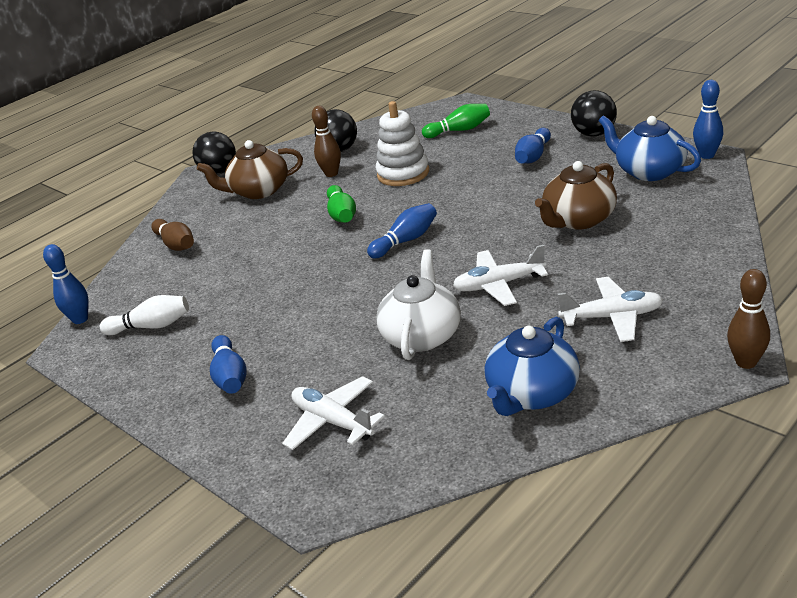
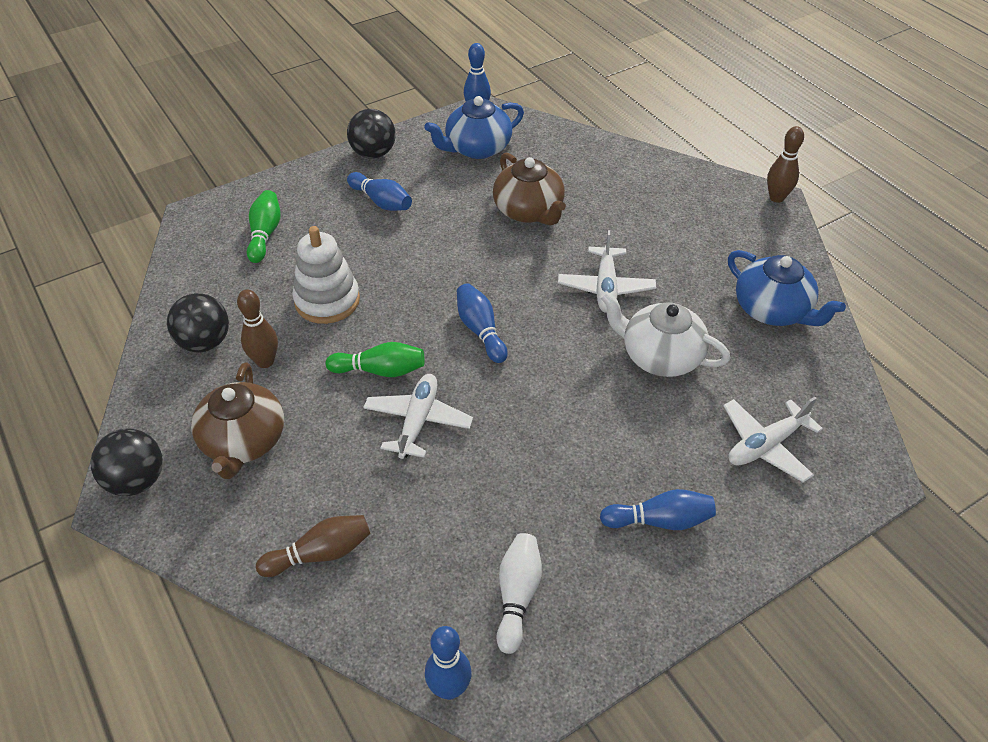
camera: 80 degrees left, 15 degrees up
white plane [557,277,663,342] -> white plane moved to [363,374,473,459]

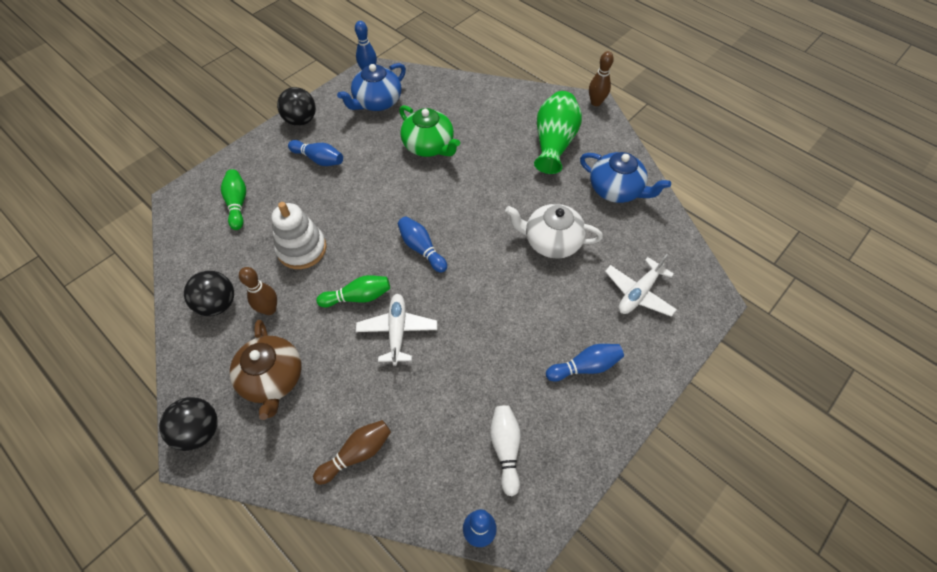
camera: 15 degrees left, 10 degrees up
brown teapot [493,152,566,226] -> green teapot [399,105,460,157]
white plane [558,230,656,313] -> none
none -> green vase [534,91,582,174]

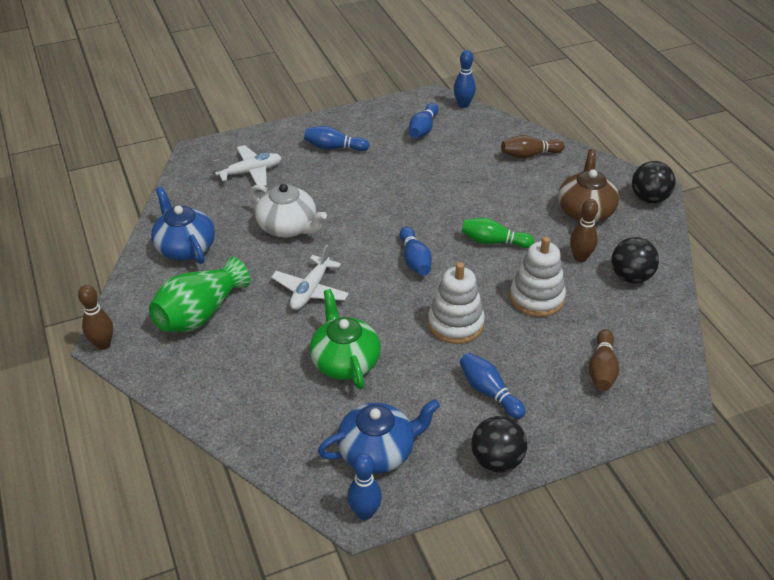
camera: 155 degrees left, 15 degrees down
green bowling pin [221,169,246,230] -> brown bowling pin [589,329,620,391]
white plane [356,294,437,366] -> white plane moved to [271,245,349,310]
white bowling pin [490,405,521,496] -> blue bowling pin [409,103,438,138]
none -> white stacking toy [428,262,485,344]

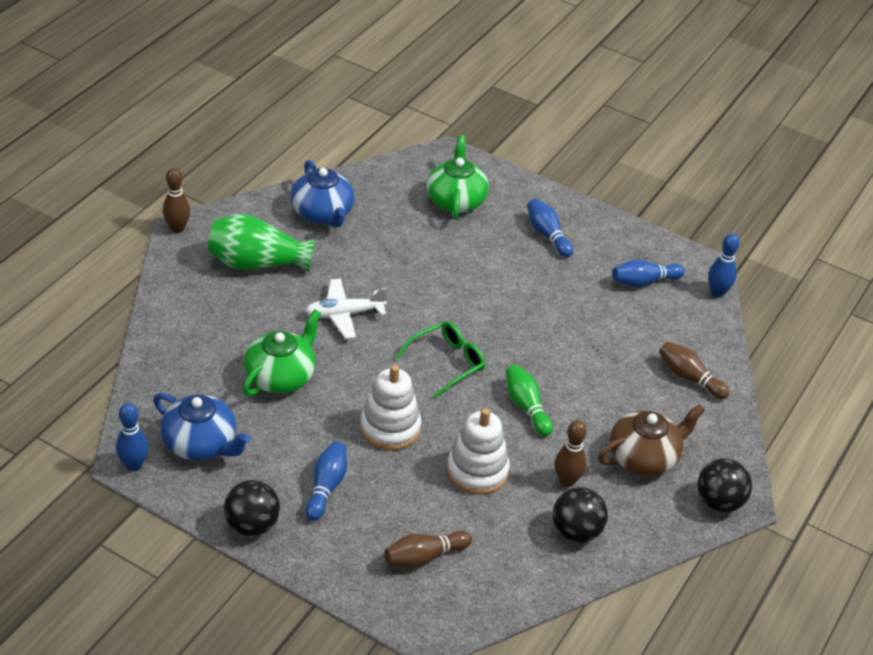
camera: 50 degrees right, 0 degrees up
blue teapot [151,187,215,264] -> blue teapot turned 135 degrees clockwise [291,160,354,228]
white plane [213,145,282,186] -> green teapot [427,135,489,219]
white teapot [250,184,327,238] -> none
blue bowling pin [400,227,432,276] -> green glasses [396,321,485,398]

